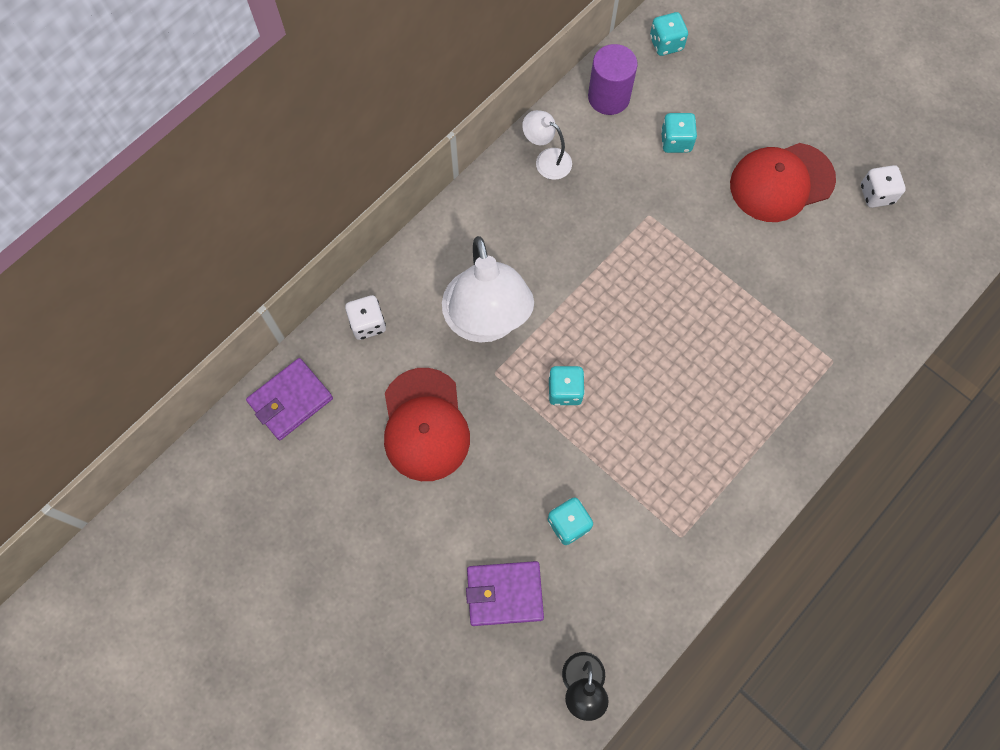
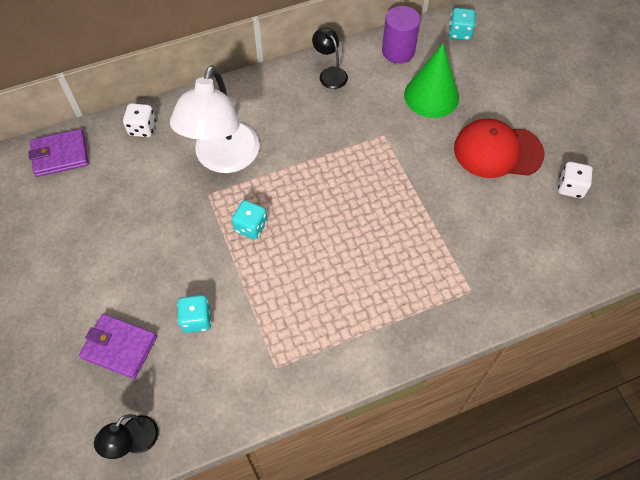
camera: 25 degrees right, 10 degrees down
red cap [384,368,470,481] -> none
white lamp [522,110,572,180] -> black lamp [312,28,348,89]
turquoise dice [661,113,697,153] -> green cone [404,44,459,118]

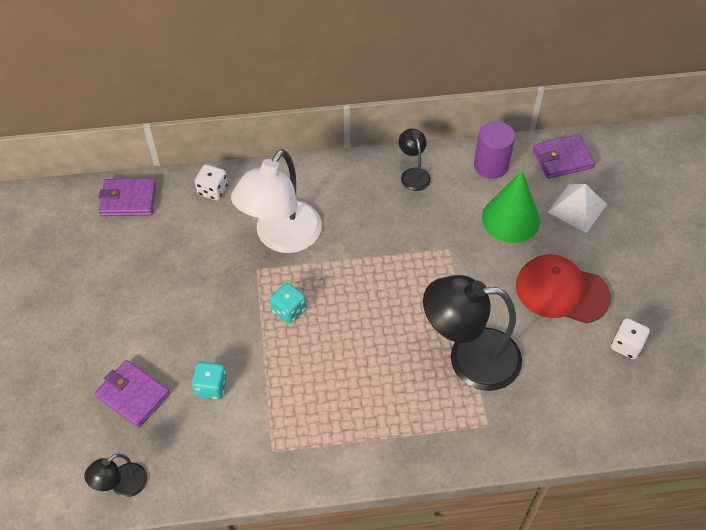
camera: 15 degrees right, 5 degrees down
turquoise dice [449,8,476,40] -> purple wallet [533,134,595,179]
none -> black lamp [423,275,522,391]
none -> white pyramid [548,184,607,233]

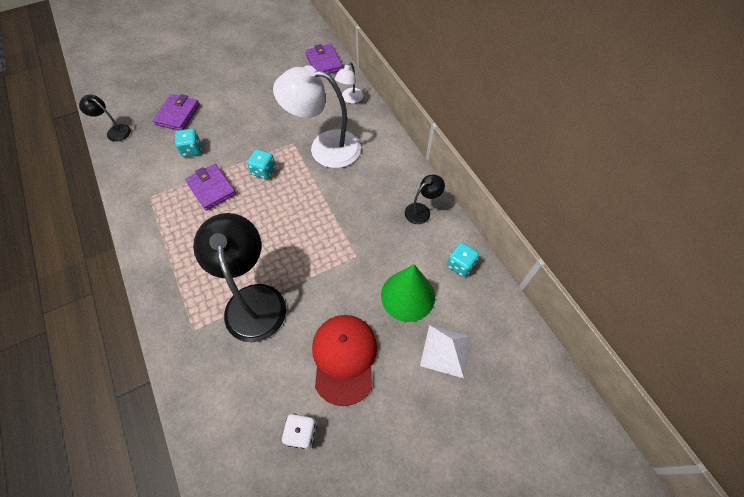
camera: 70 degrees right, 5 degrees up
white dice [195,164,228,200] -> white lamp [335,62,363,103]
purple cylinder [474,121,515,179] -> turquoise dice [447,242,479,277]
purple wallet [533,134,595,179] -> purple wallet moved to [185,164,236,211]

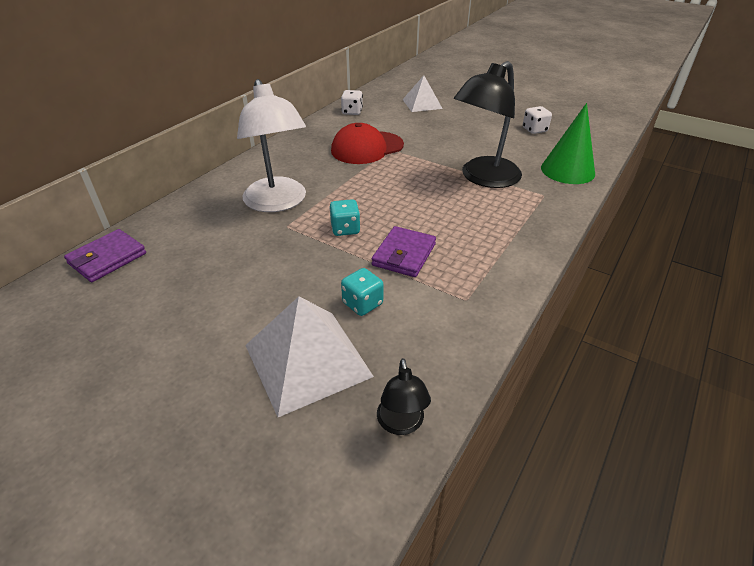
camera: 120 degrees left, 20 degrees down
purple wallet [153,94,200,130] -> white pyramid [245,296,374,417]
red cap [312,315,377,406] -> red cap moved to [331,123,404,164]
white lamp [335,62,363,103] -> none
green cone [381,264,435,322] -> green cone moved to [541,103,595,184]
black lamp [405,175,445,224] -> none
turquoise dice [447,242,479,277] -> white dice [341,90,363,115]

